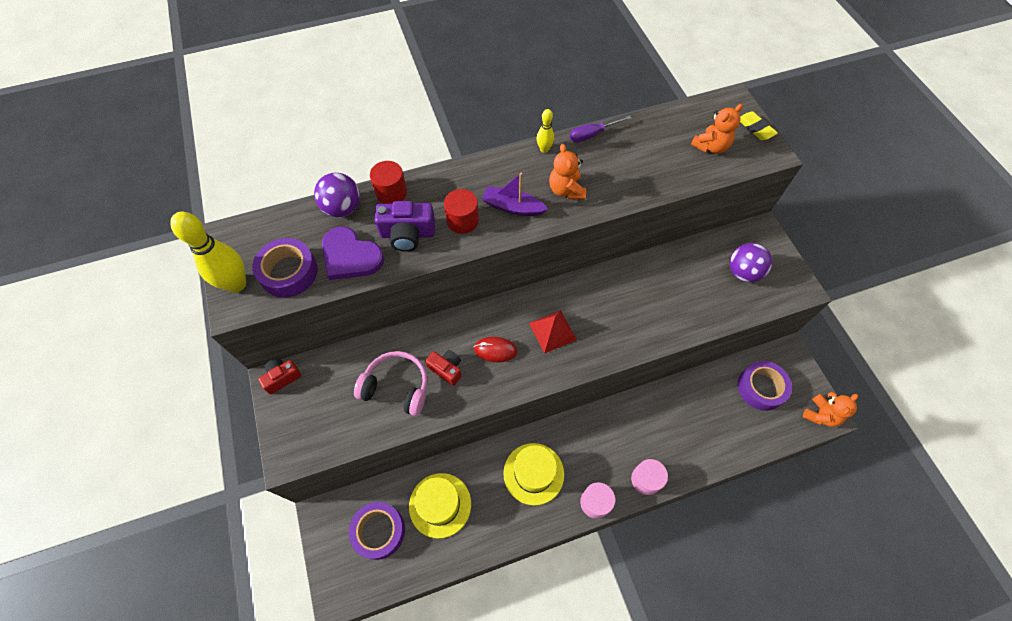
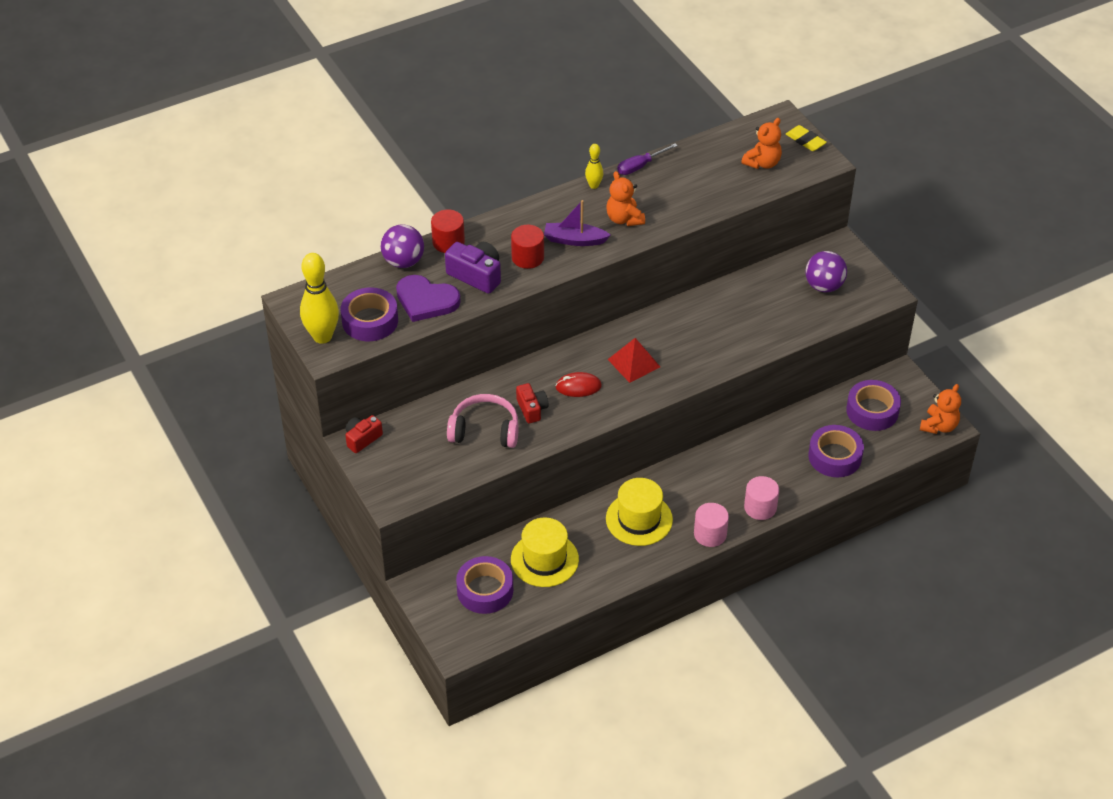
camera: 10 degrees left, 15 degrees down
purple camera [375,201,435,252] -> purple camera turned 135 degrees counterclockwise [445,242,501,294]
red camera [425,350,462,386] -> red camera turned 45 degrees clockwise [516,383,549,424]
none -> purple tape [808,425,864,477]

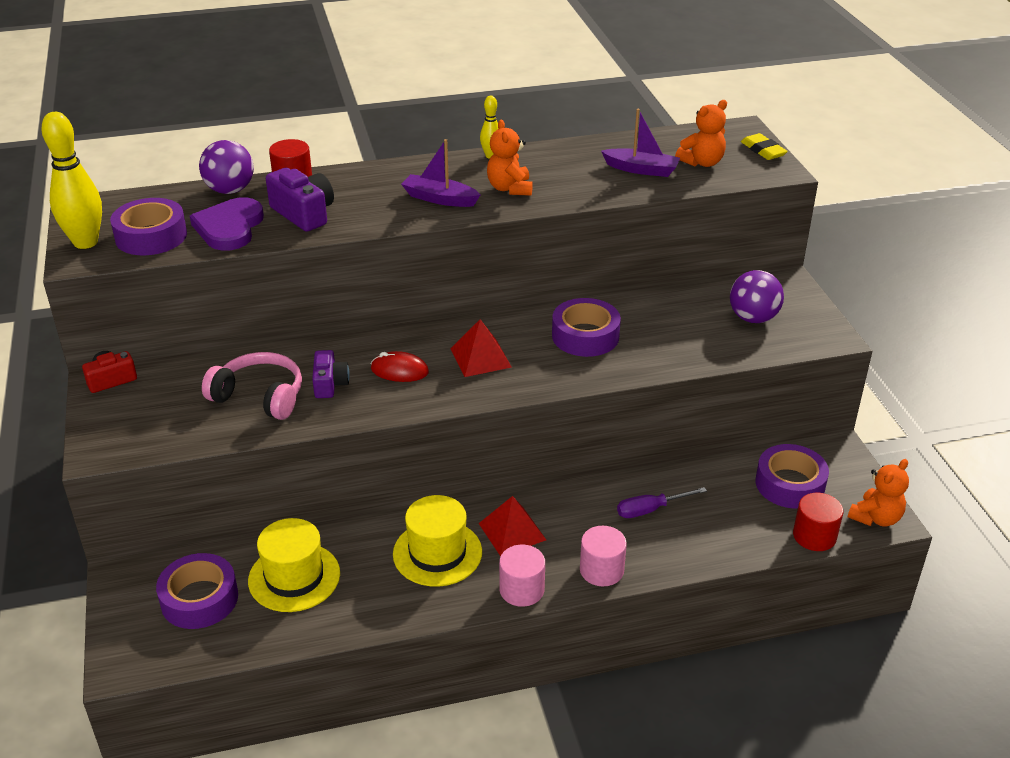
camera: 15 degrees right, 10 degrees down
purple heart [396,275,461,322] -> purple heart turned 60 degrees clockwise [190,197,264,251]
red cylinder [511,225,544,269] -> red cylinder moved to [793,493,843,551]
red camera [516,383,549,424] -> purple camera [312,350,350,398]
purple screwdriver [617,144,678,175] -> purple screwdriver moved to [617,487,707,518]
purple tape [808,425,864,477] -> purple tape moved to [552,298,621,357]
none -> red pyramid [479,496,546,556]
none -> purple boat [601,109,680,177]

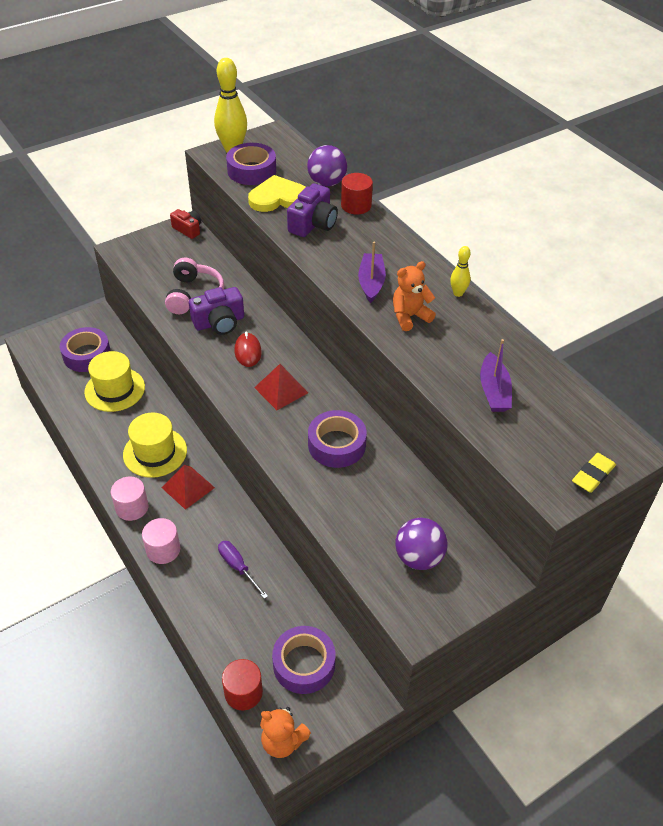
camera: 70 degrees right, 10 degrees up
purple heart [190,197,264,251] -> yellow heart [248,175,305,212]
purple camera [312,350,350,398] -> purple camera [189,287,244,335], size x1.51
orange teddy bear [675,100,727,167] -> none

